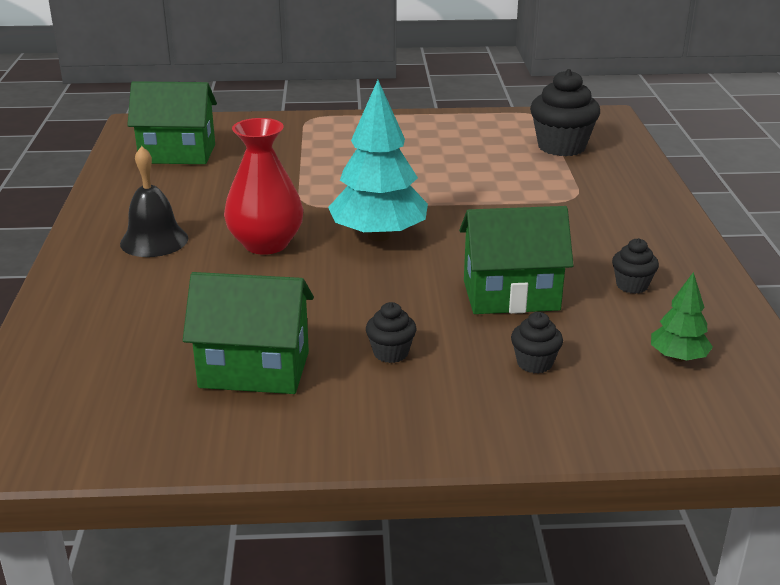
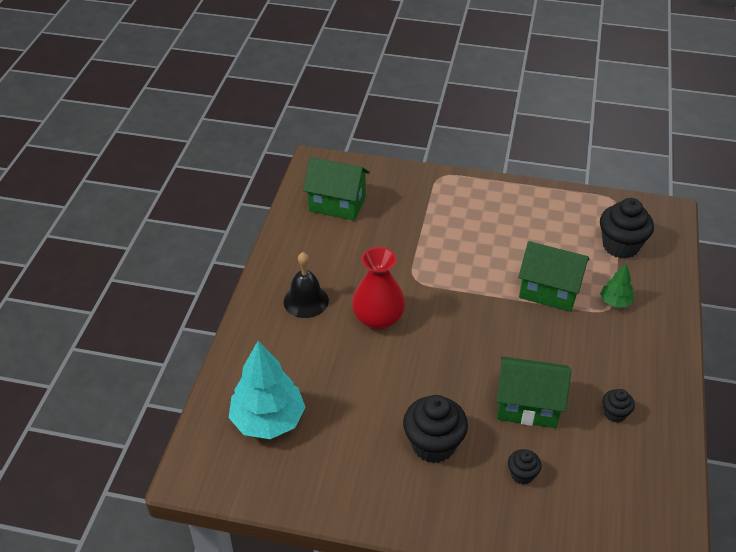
camera: 15 degrees right, 15 degrees up
green house [183,272,314,394] -> green house moved to [518,241,589,312]
turquoise tree [328,80,428,242] -> turquoise tree moved to [229,341,306,439]
black cupcake [366,302,417,363] -> black cupcake [403,395,468,463], size x1.95
green tree [651,272,713,362] -> green tree moved to [600,264,634,307]

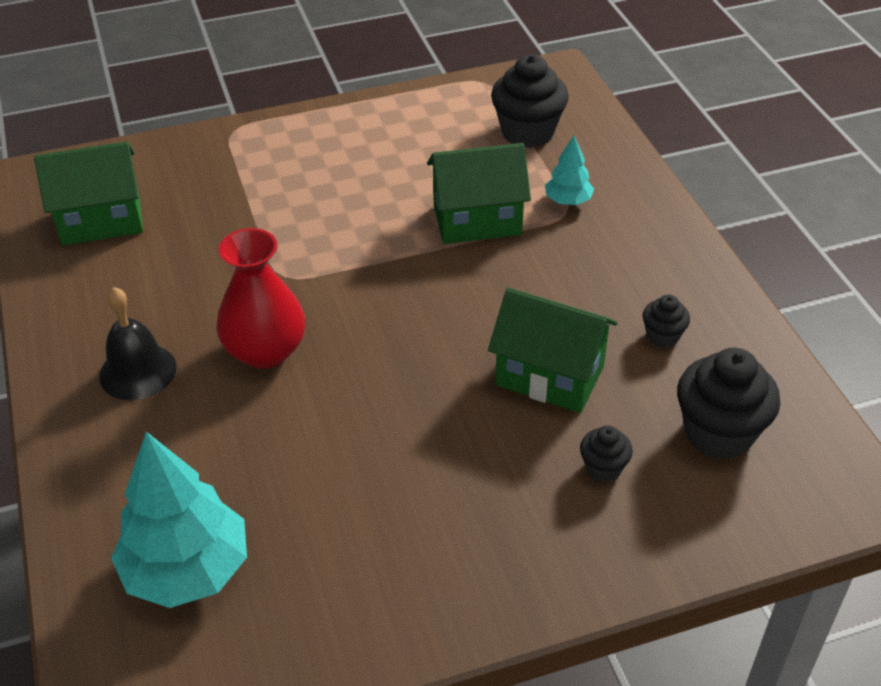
camera: 30 degrees left, 0 degrees up
black cupcake [403,395,468,463] -> black cupcake moved to [677,348,780,460]
green house [497,356,571,428] -> green house turned 45 degrees clockwise [488,288,617,413]
green tree [600,264,634,307] -> turquoise tree [545,135,594,205]

